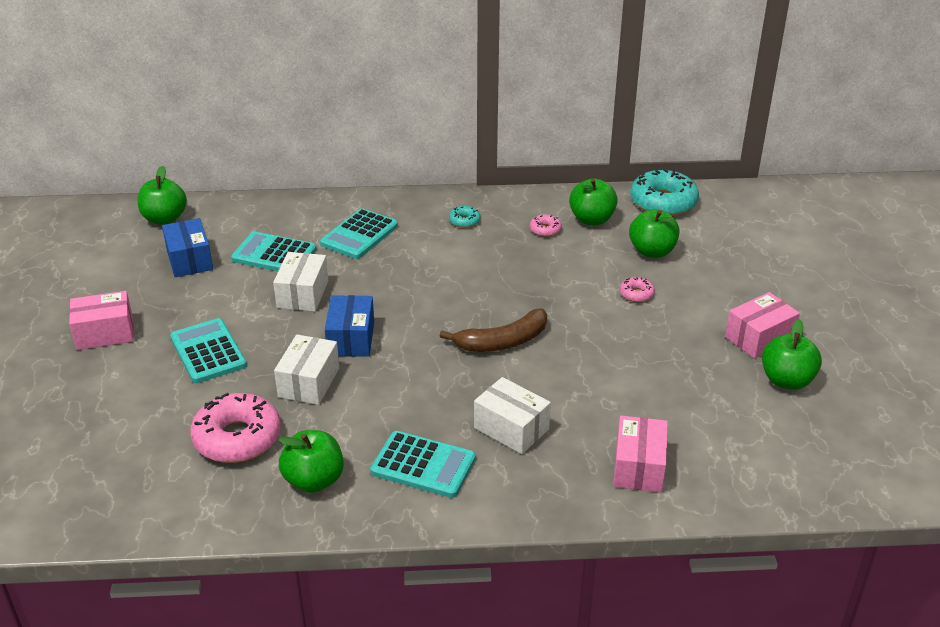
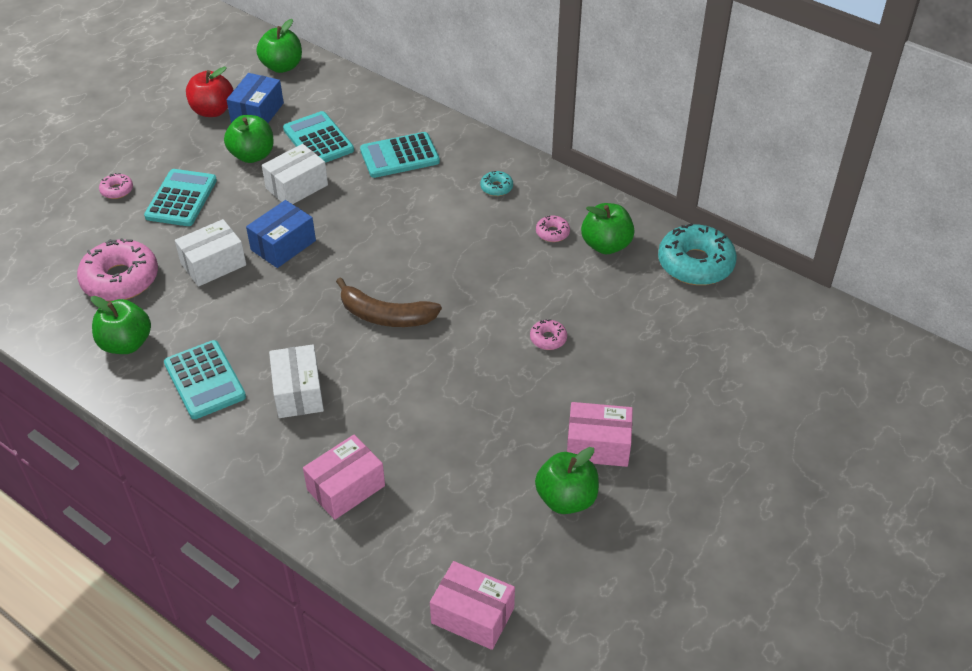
camera: 40 degrees right, 10 degrees up
pink box [69,291,134,350] -> pink box moved to [430,561,515,650]
green apple [629,209,680,258] -> green apple moved to [224,115,274,163]
none -> pink donut [99,173,133,199]
none -> red apple [186,67,233,117]

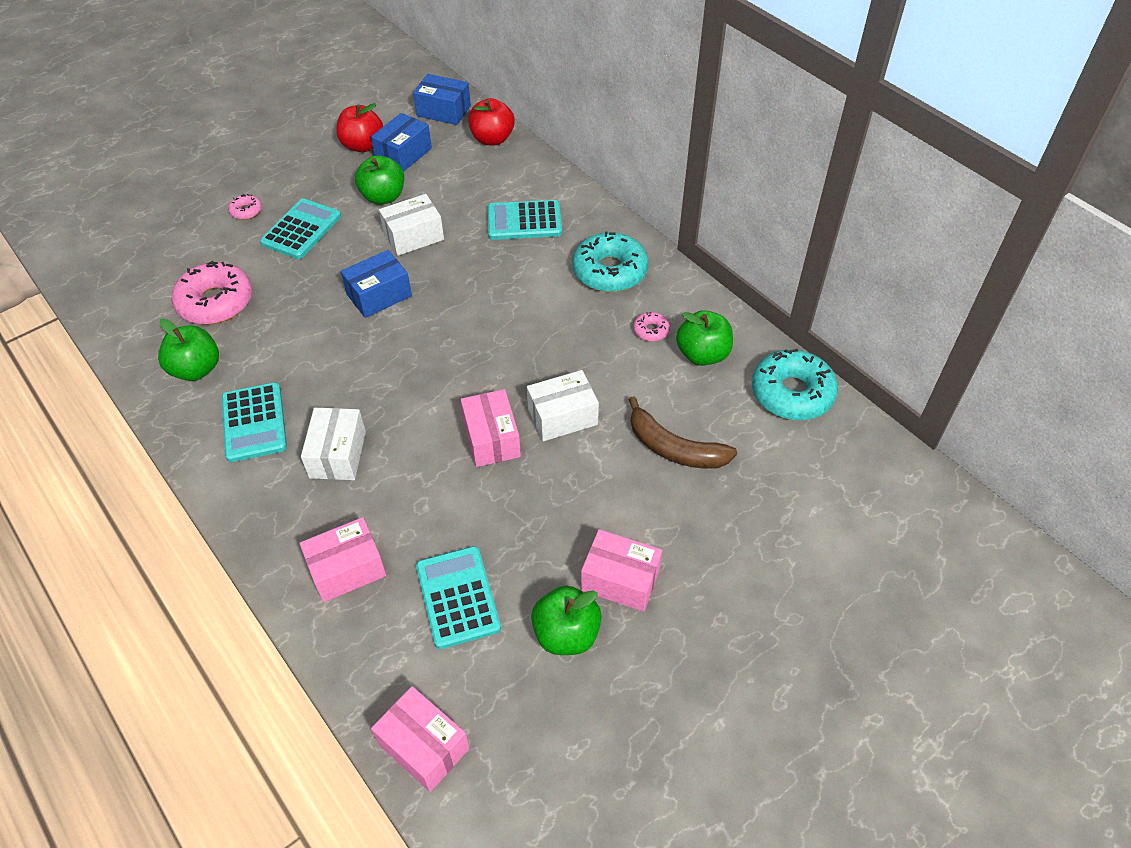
camera: 15 degrees right, 5 degrees up
white box [175,219,246,287] -> white box moved to [527,370,599,441]
green apple [256,19,302,73] -> blue box [413,74,471,125]
turquoise calculator [283,111,354,163] -> turquoise calculator moved to [416,546,501,649]
brown banana [336,277,442,327] -> brown banana moved to [628,396,737,469]
turquoise donut [480,171,513,196] -> turquoise donut [572,231,648,292], size x2.19
pink donut [530,319,567,350] -> none
none -> pink box [461,389,521,467]
none -> red apple [468,98,515,145]

